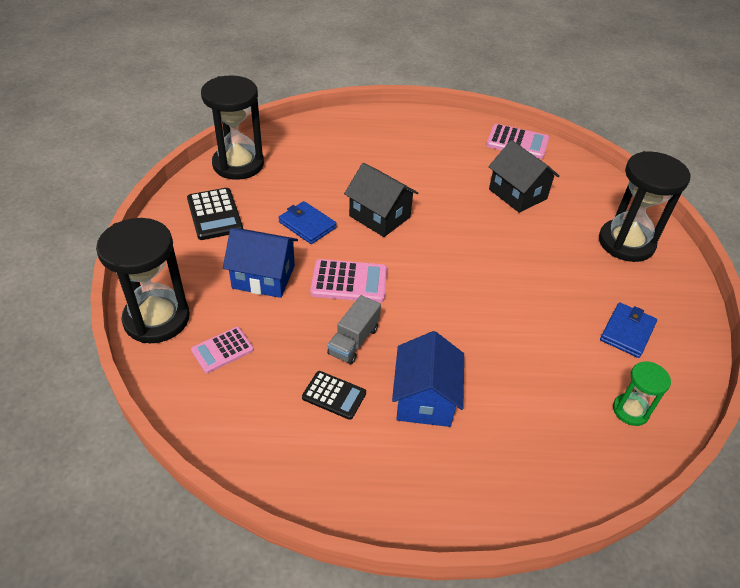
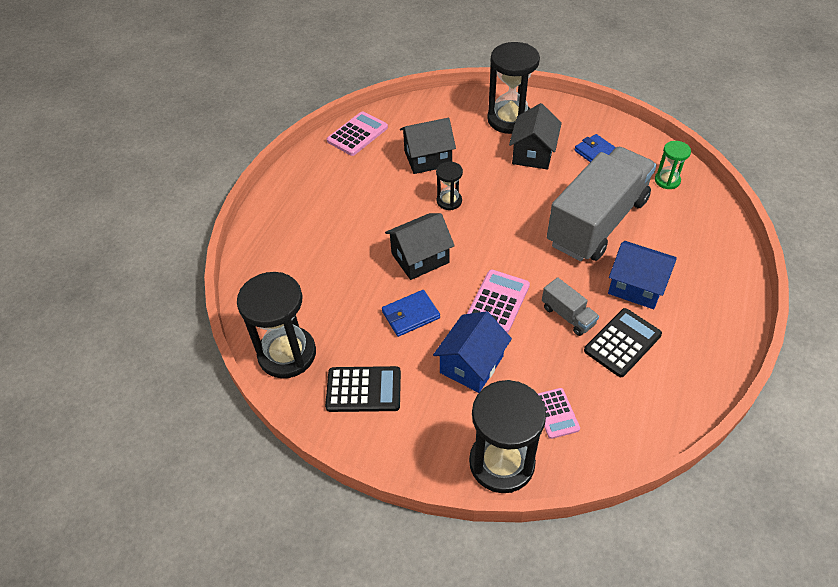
camera: 65 degrees left, 5 degrees up
black calculator [302,371,366,420] -> black calculator [584,308,662,377], size x1.52
none -> black hourglass [436,161,463,210]
none -> black house [509,103,562,169]
none -> grey truck [547,147,656,261]

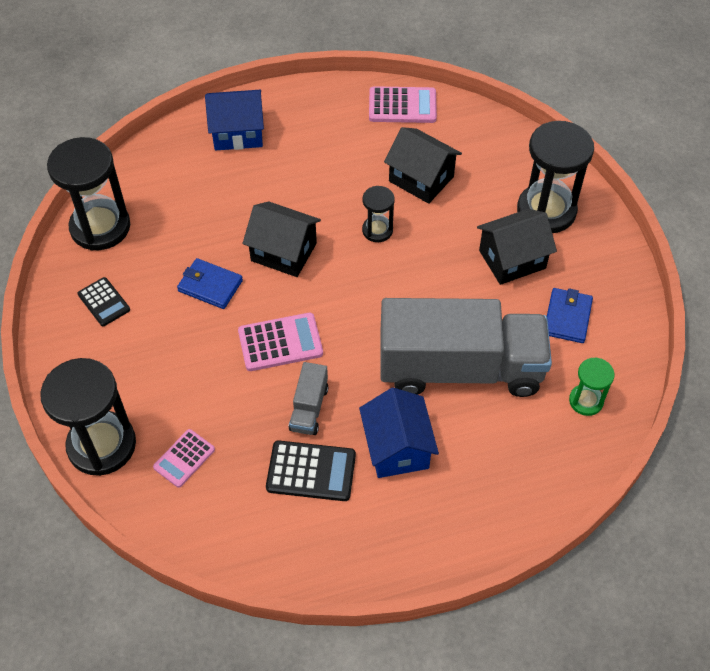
camera: 50 degrees right, 5 degrees up
black calculator [325,366,401,412] -> black calculator [78,277,130,326], size x0.66
blue house [433,311,512,393] -> blue house moved to [205,90,264,151]

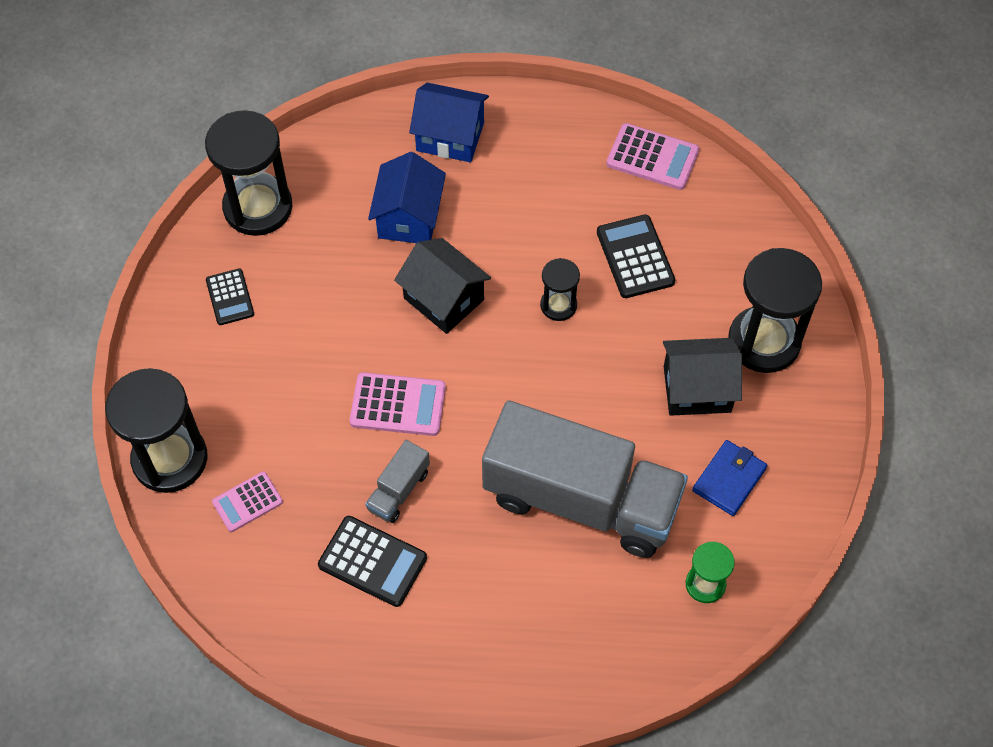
camera: 20 degrees right, 5 degrees up
blue wallet [177,258,243,309] -> none
blue house [359,388,439,478] -> blue house moved to [368,152,446,243]
black house [384,127,462,204] -> black calculator [597,214,675,298]

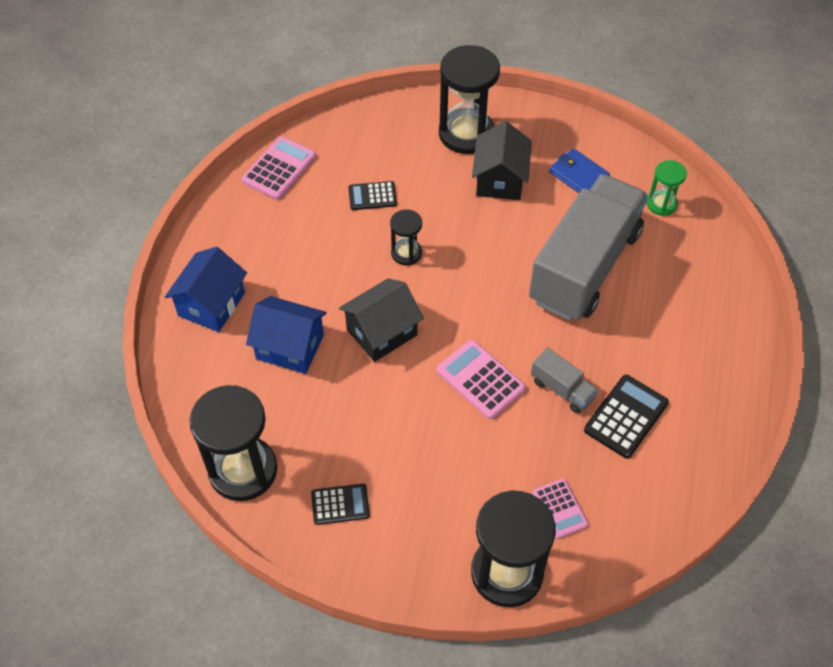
camera: 80 degrees left, 5 degrees down
pink calculator [350,372,446,436] -> pink calculator turned 60 degrees counterclockwise [437,340,526,419]
black calculator [597,214,675,298] -> black calculator [348,181,397,210], size x0.66

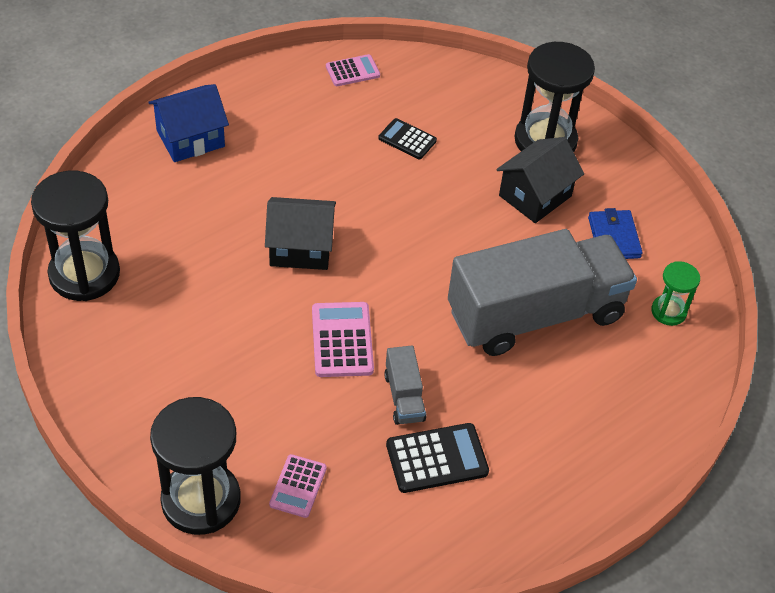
camera: 35 degrees right, 5 degrees down
pink calculator [242,136,316,200] -> pink calculator [326,54,380,86], size x0.66
blue house [246,296,327,374] -> none
black calculator [311,484,370,525] -> none
black hourglass [390,209,422,265] -> none

